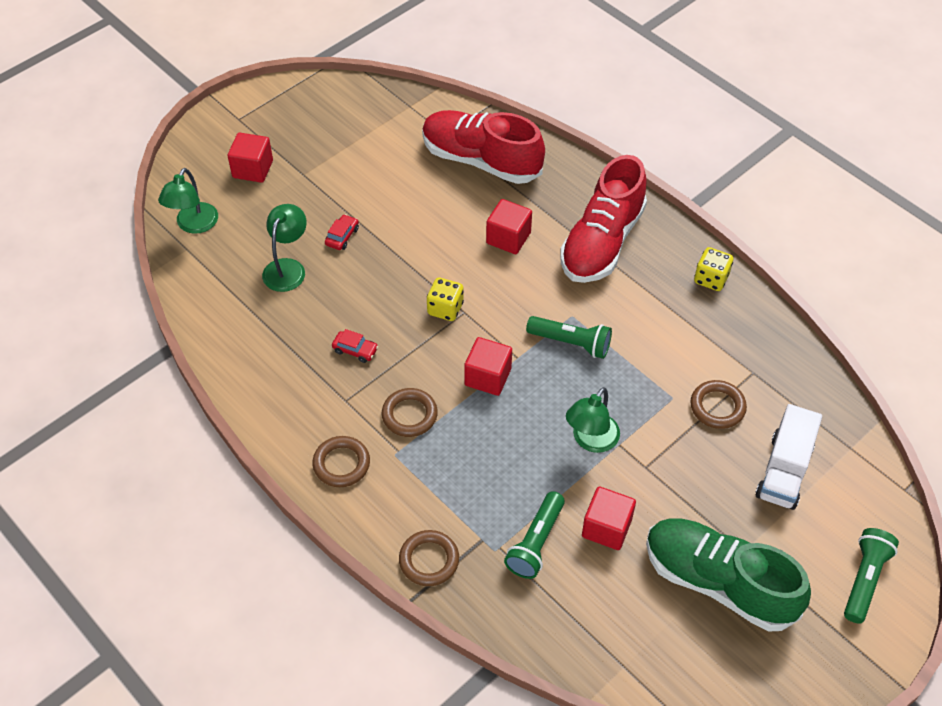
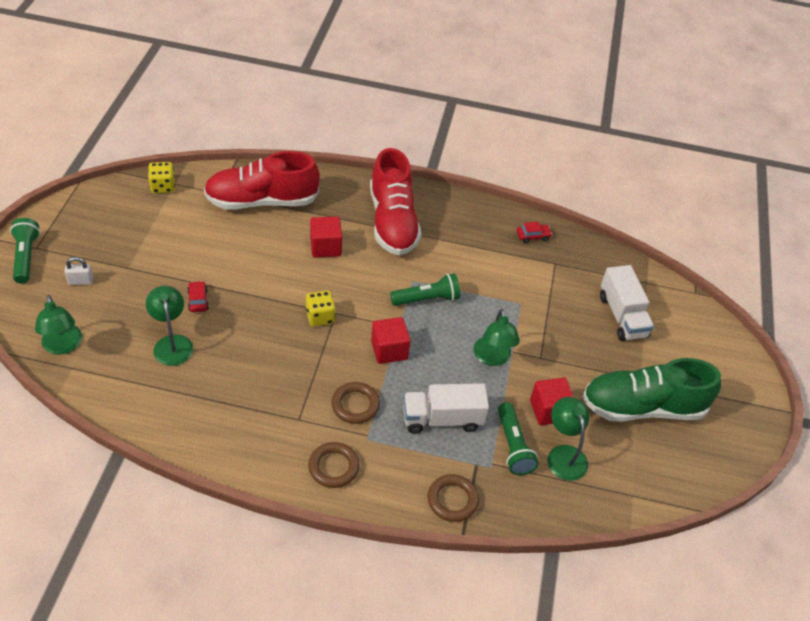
camera: 40 degrees left, 5 degrees down
red cube [228,132,273,183] -> white padlock [64,257,93,285]
red car [332,329,378,363] -> red car moved to [517,222,552,243]
brown ring [690,380,747,429] -> none
yellow dice [694,247,733,291] -> yellow dice moved to [148,162,175,193]
green flashlight [844,528,899,624] -> green flashlight moved to [10,218,40,284]
none -> white truck [403,383,489,434]
none -> green lamp [548,397,589,481]

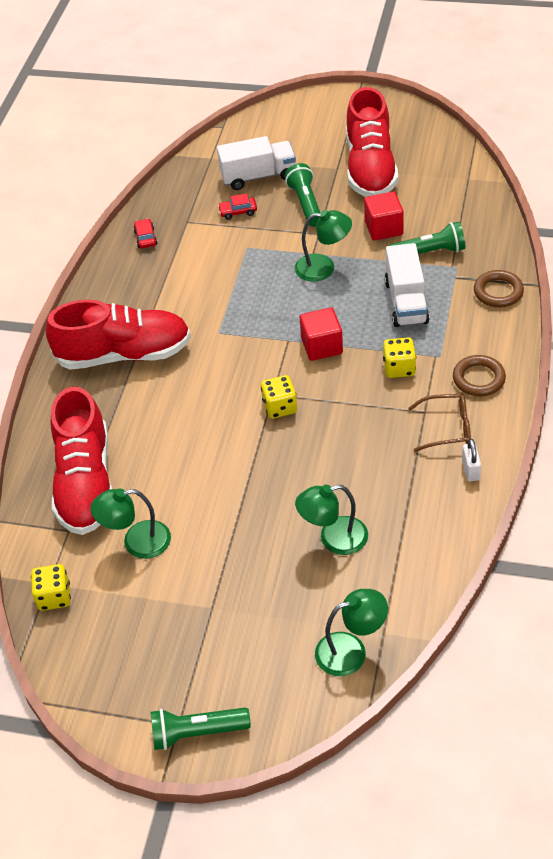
camera: 80 degrees left, 0 degrees up
white padlock [64,257,93,285] -> white padlock moved to [462,439,481,481]
red car [187,281,209,312] -> red car moved to [218,193,257,220]
red cube [310,216,342,258] -> none
brown ring [331,382,380,424] -> yellow dice [383,338,416,378]
green flashlight [390,273,460,306] -> green flashlight moved to [285,163,320,227]
green lamp [548,397,589,481] -> green lamp moved to [90,488,171,559]
green shoe [582,358,721,422] -> red shoe [346,87,398,197]
none -> brown glasses [408,394,471,452]

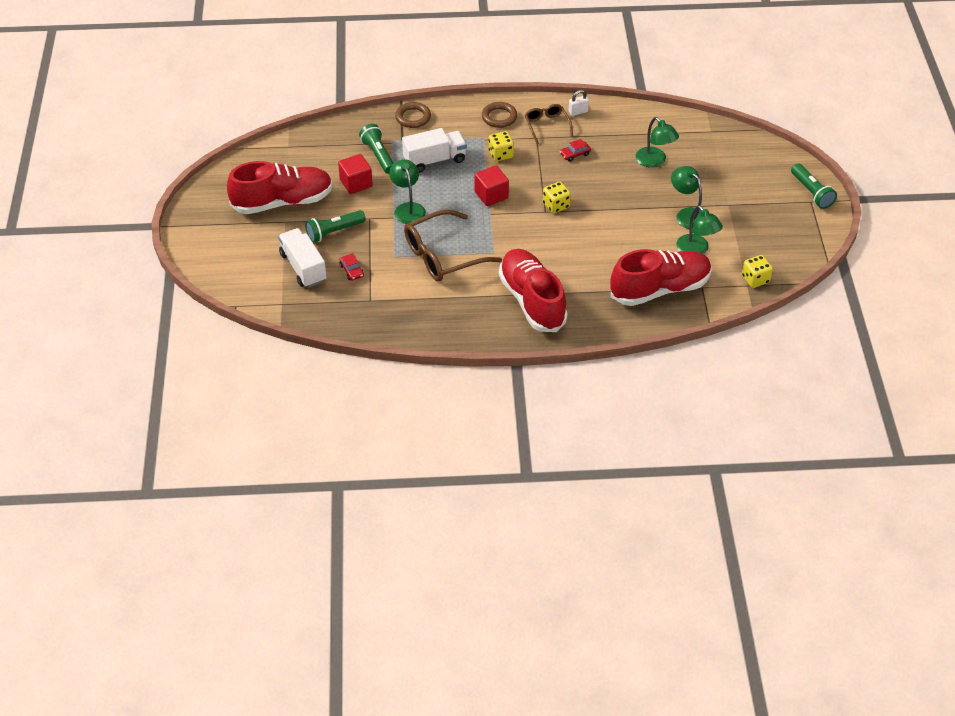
camera: 110 degrees left, 0 degrees up
red car [134,218,158,248] -> red car moved to [560,139,591,162]
green lamp [315,589,388,676] -> green lamp moved to [671,166,702,229]
none -> brown glasses [404,210,502,281]

